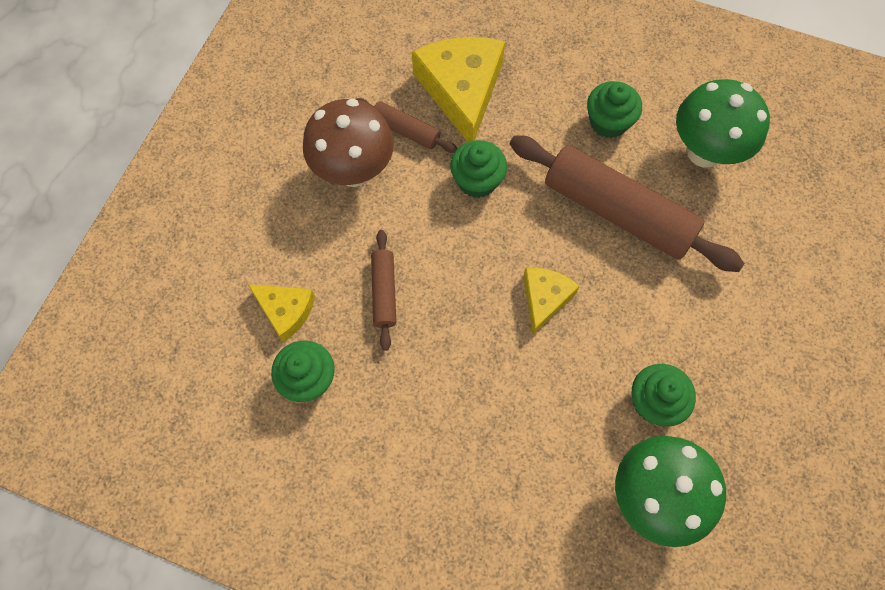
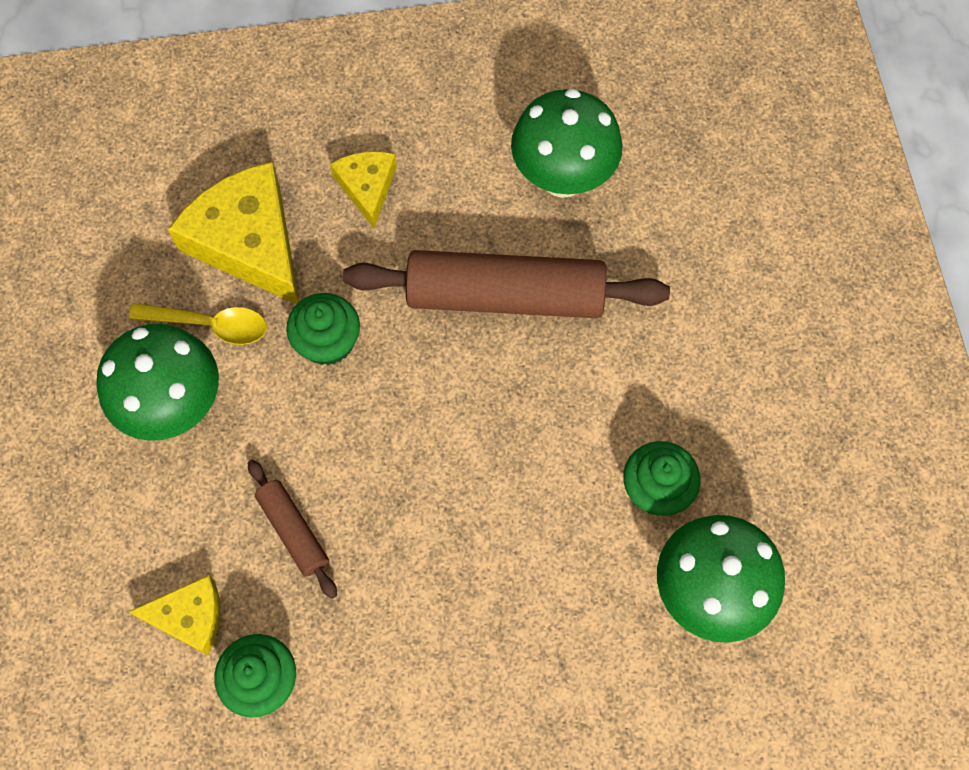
camera: 30 degrees left, 0 degrees up
brown mushroom [303,99,394,187] -> green mushroom [96,324,219,441]
brown rolling pin [356,98,458,153] -> yellow spoon [129,303,267,345]
yellow cheese [523,268,580,334] -> yellow cheese moved to [330,152,397,228]
green cupcake [587,81,642,138] -> none

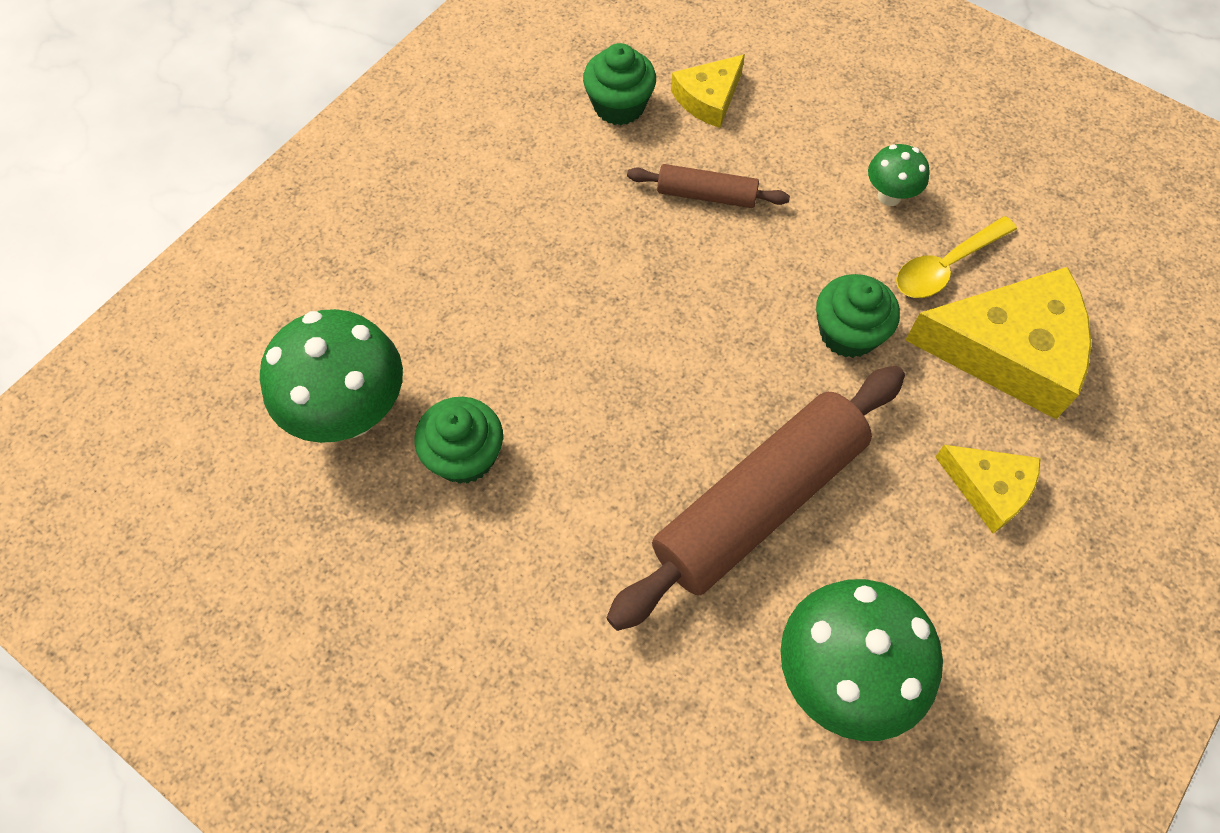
camera: 135 degrees right, 5 degrees down
green mushroom [96,324,219,441] -> green mushroom [868,144,930,206], size x0.50

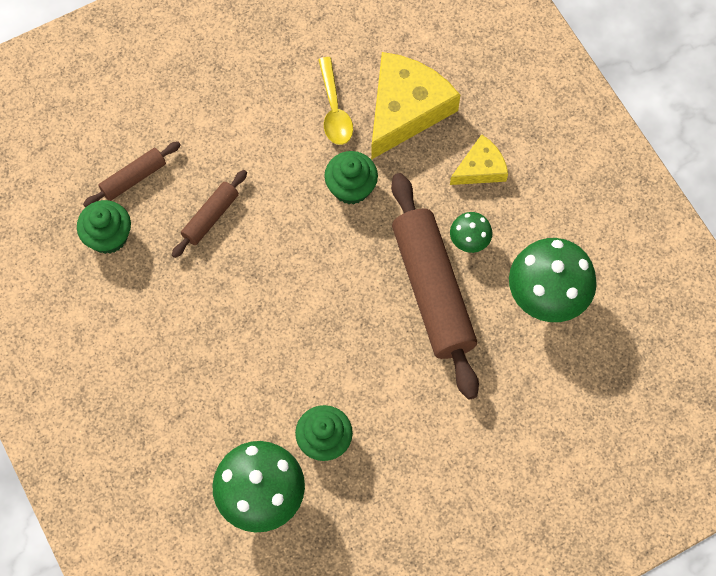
camera: 65 degrees left, 5 degrees up
yellow cheese [671,54,745,128] -> brown rolling pin [83,141,181,208]
green mushroom [868,144,930,206] -> green mushroom moved to [450,212,492,253]

